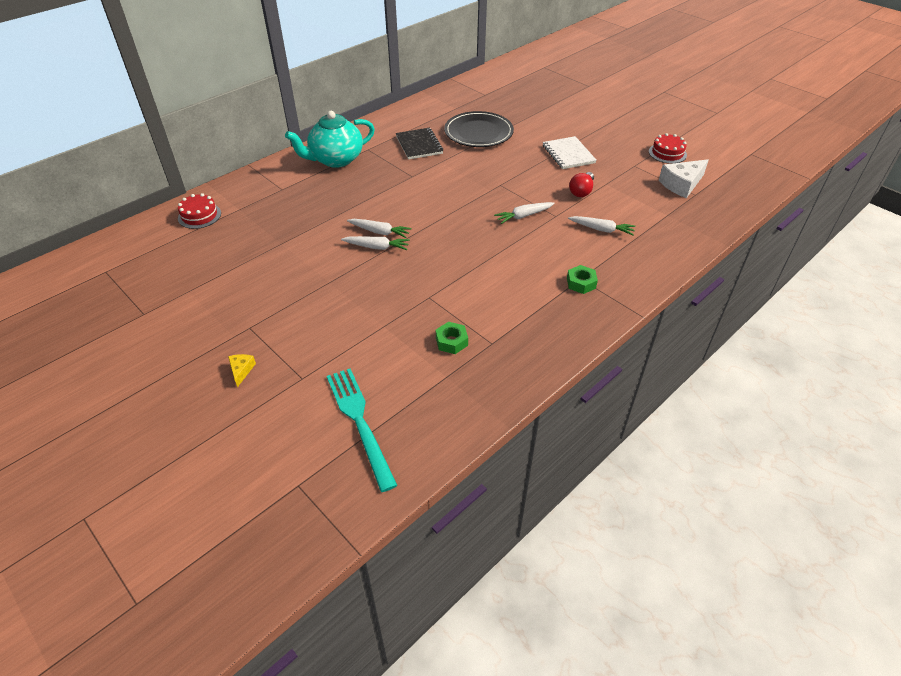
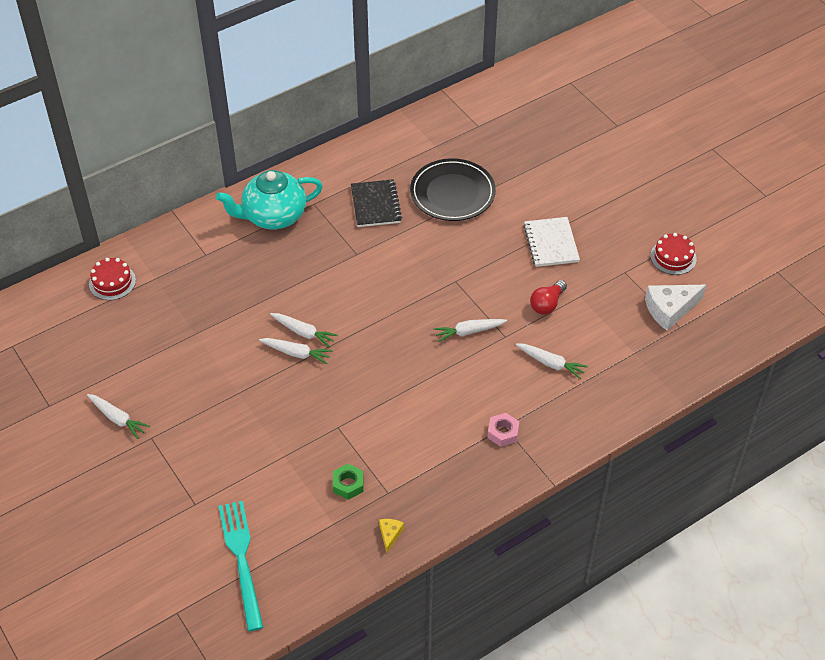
camera: 10 degrees right, 5 degrees up
yellow cheese [228,354,256,387] -> yellow cheese moved to [379,519,404,553]
green nut [567,265,598,294] -> pink nut [488,413,519,447]
none -> white carrot [87,394,150,439]

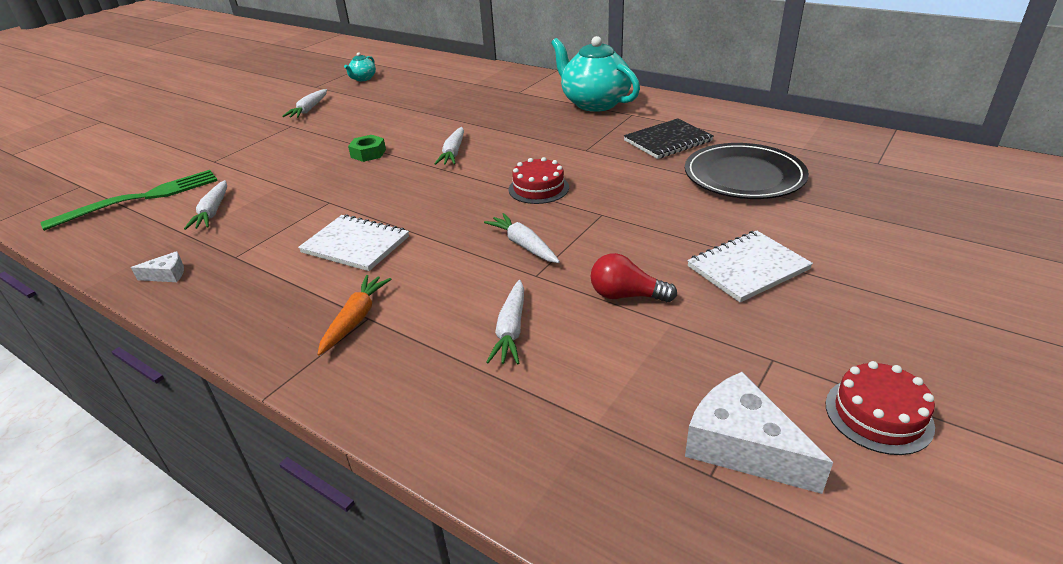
camera: 70 degrees right, 15 degrees down
red cake [89,258,136,300] -> red cake moved to [509,157,569,204]
turquoise fork [219,501,264,631] -> green fork [40,170,218,231]
white carrot [259,338,332,364] -> white carrot moved to [184,180,227,230]
green nut [333,464,363,500] -> green nut moved to [348,135,386,162]
yellow cheese [379,519,404,553] -> white cheese [131,251,184,282]
pink nut [488,413,519,447] -> orange carrot [317,275,391,356]
none -> white notebook [298,214,409,271]
none -> turquoise teapot [344,52,376,81]

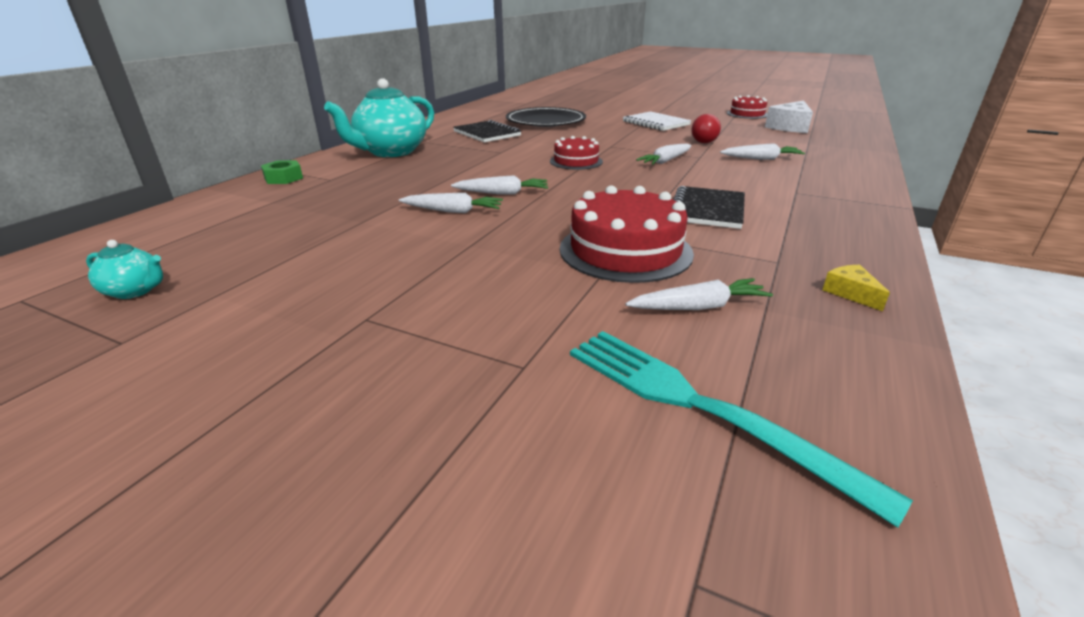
camera: 100 degrees left, 5 degrees down
green fork [40,170,218,231] -> turquoise fork [570,331,913,528]
white cheese [131,251,184,282] -> yellow cheese [822,265,890,311]
white carrot [282,89,327,118] -> white carrot moved to [399,193,503,213]
white notebook [298,214,409,271] -> black notebook [674,186,745,229]
orange carrot [317,275,391,356] -> none
green nut [348,135,386,162] -> green nut moved to [261,160,303,184]
none -> red cake [560,185,694,283]

